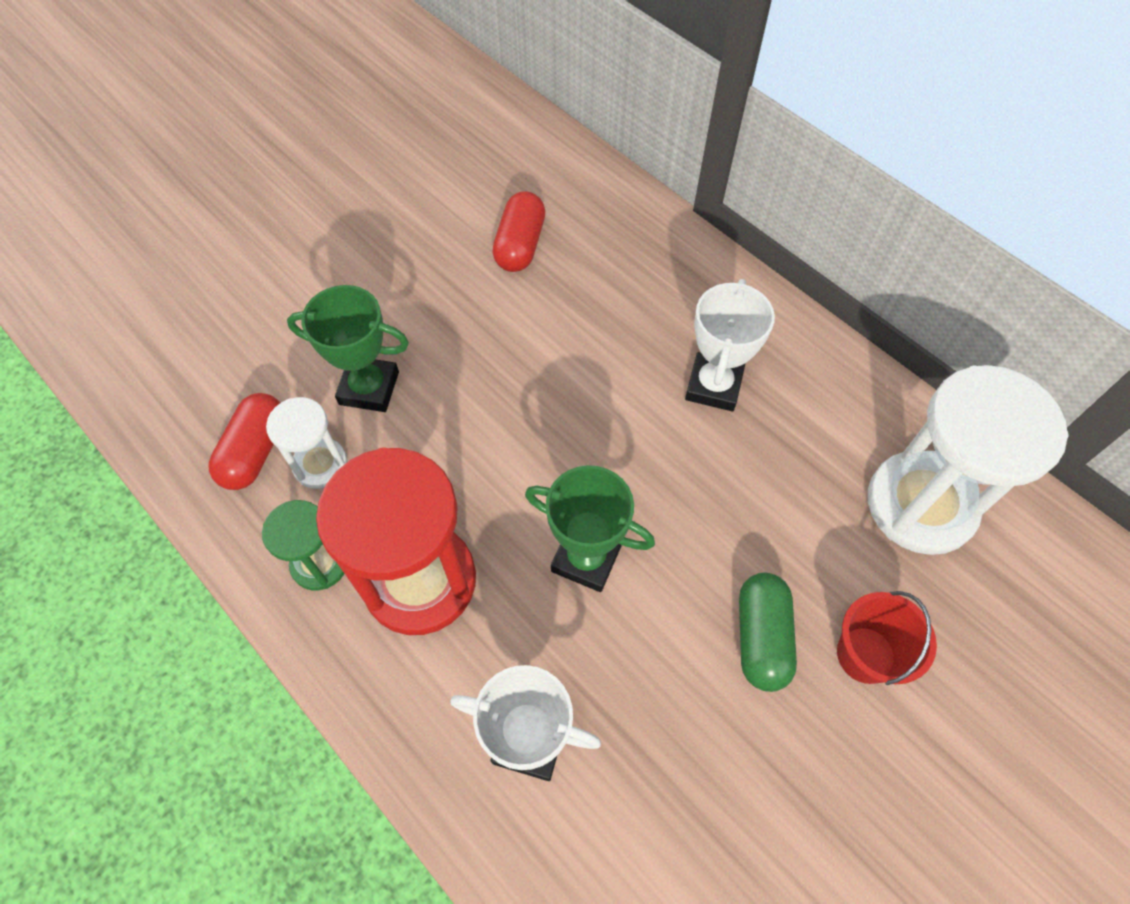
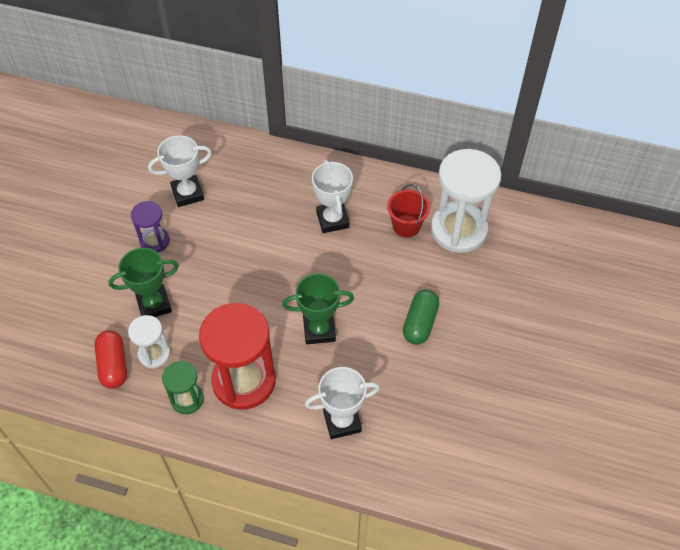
camera: 30 degrees left, 5 degrees down
red capsule [492,191,545,272] -> white trophy [148,135,212,207]
green capsule [739,573,797,692] -> green capsule turned 45 degrees clockwise [403,289,439,345]
red bucket [837,591,937,685] -> red bucket moved to [387,184,430,238]
none -> purple hourglass [131,201,170,252]

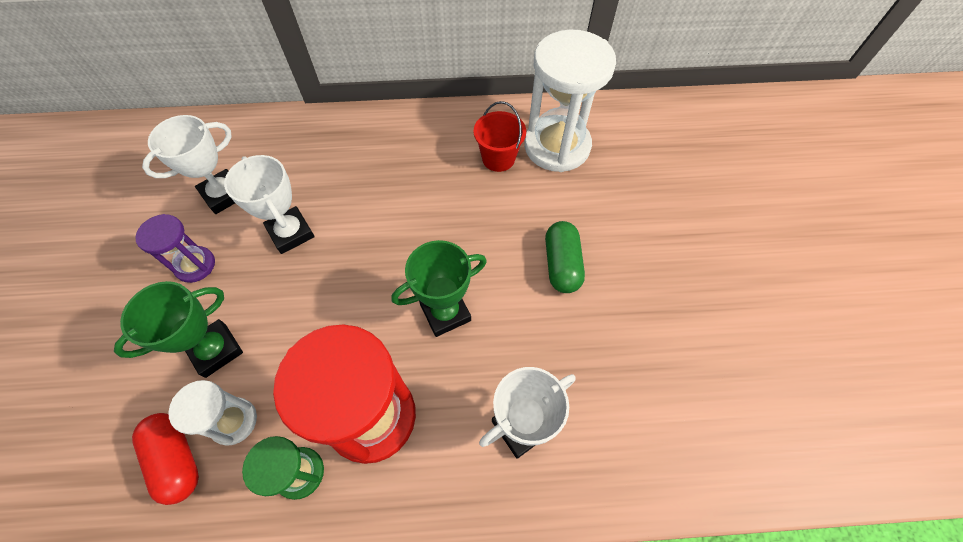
camera: 20 degrees left, 5 degrees up
white trophy [312,160,353,233] -> white trophy moved to [224,155,315,254]

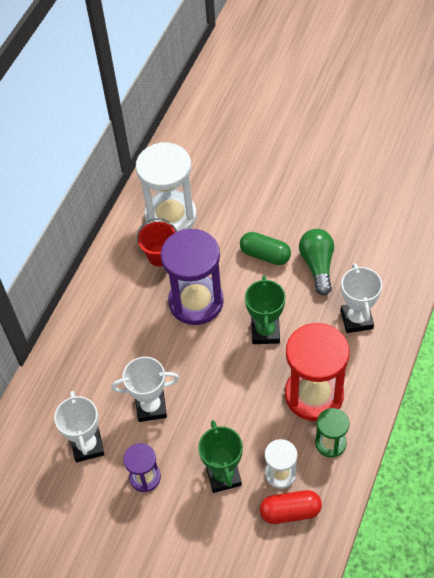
camera: 60 degrees left, 5 degrees down
none -> purple hourglass [161,229,224,325]
none -> green light bulb [299,229,334,295]

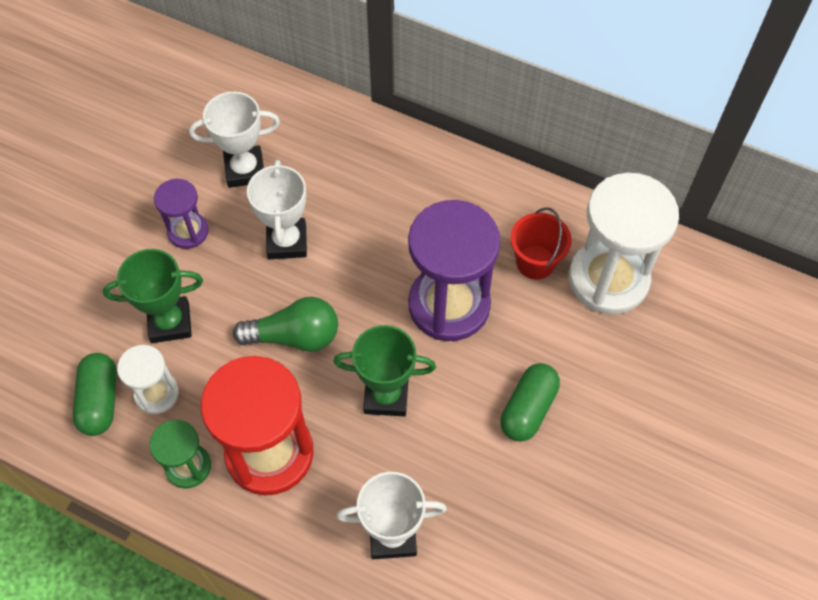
camera: 90 degrees right, 5 degrees up
red capsule [260,490,322,524] -> green capsule [73,353,117,436]
green light bulb [299,229,334,295] -> green light bulb moved to [233,297,338,352]

